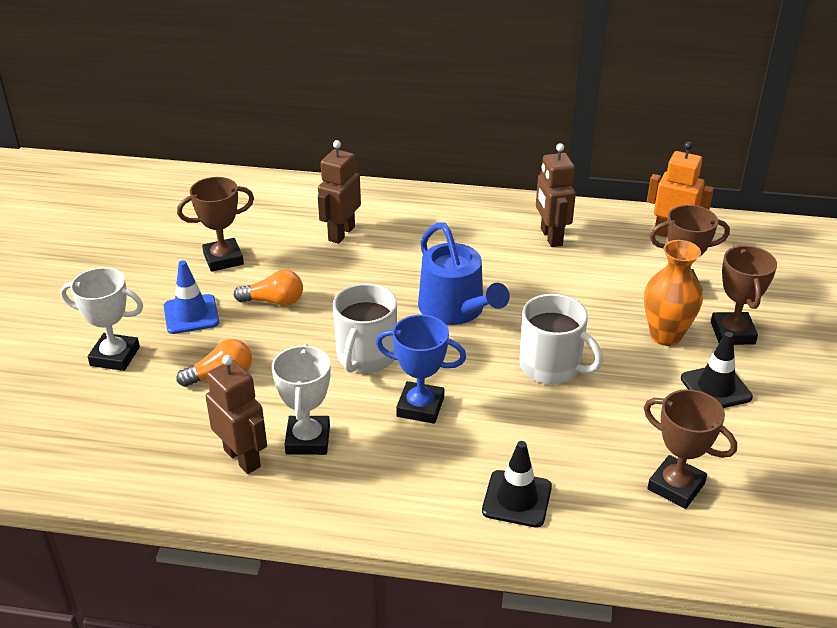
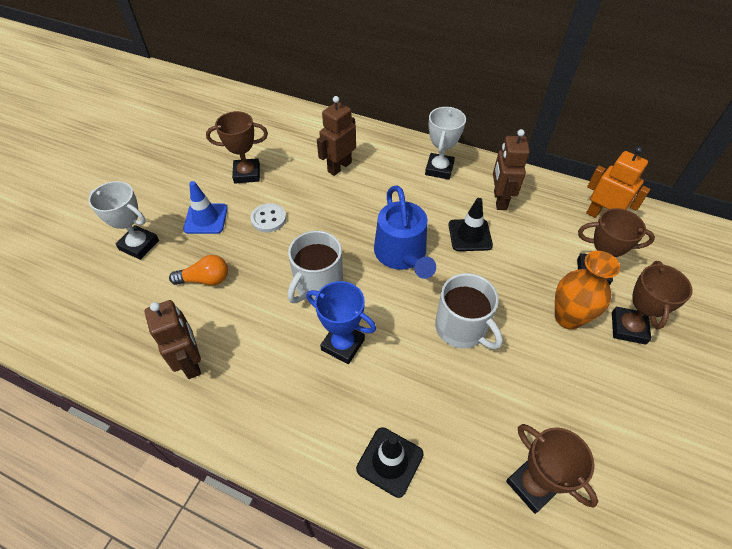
camera: 15 degrees right, 15 degrees up
orange light bulb [234,270,303,306] -> white button [250,203,286,232]
white trophy [272,344,331,455] -> white trophy moved to [425,107,466,179]
black traffic cone [681,332,753,408] -> black traffic cone moved to [449,198,493,251]

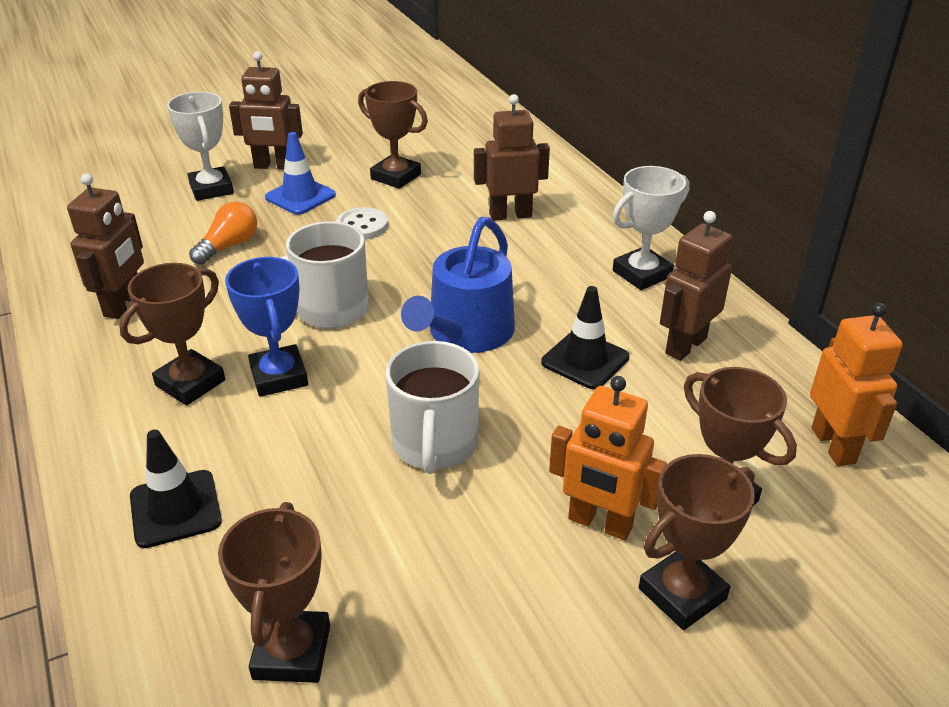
camera: 40 degrees right, 15 degrees down
orange light bulb [169,255,228,285] -> orange light bulb turned 90 degrees counterclockwise [189,202,257,265]
orange vase [555,251,620,330] -> orange robot [549,376,667,540]
none -> brown trophy [119,263,225,406]
none -> brown robot [229,51,303,170]

